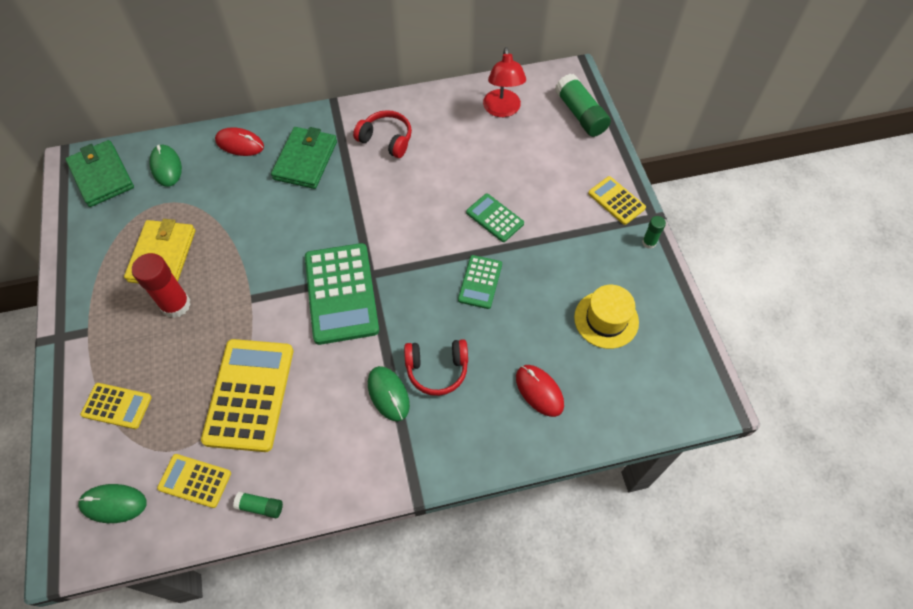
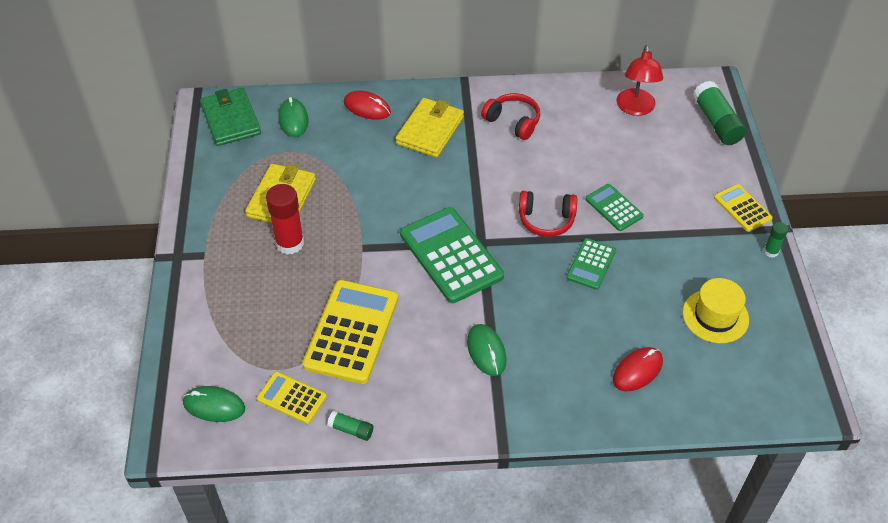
camera: 10 degrees right, 10 degrees down
yellow calculator [80,383,152,429] -> none
green wallet [271,127,337,189] -> yellow wallet [396,98,464,158]
green calculator [305,243,379,345] -> green calculator turned 150 degrees clockwise [400,207,504,303]
red headphones [404,339,468,396] -> red headphones moved to [519,191,577,237]
red mouse [516,365,564,417] -> red mouse turned 75 degrees clockwise [613,347,663,391]

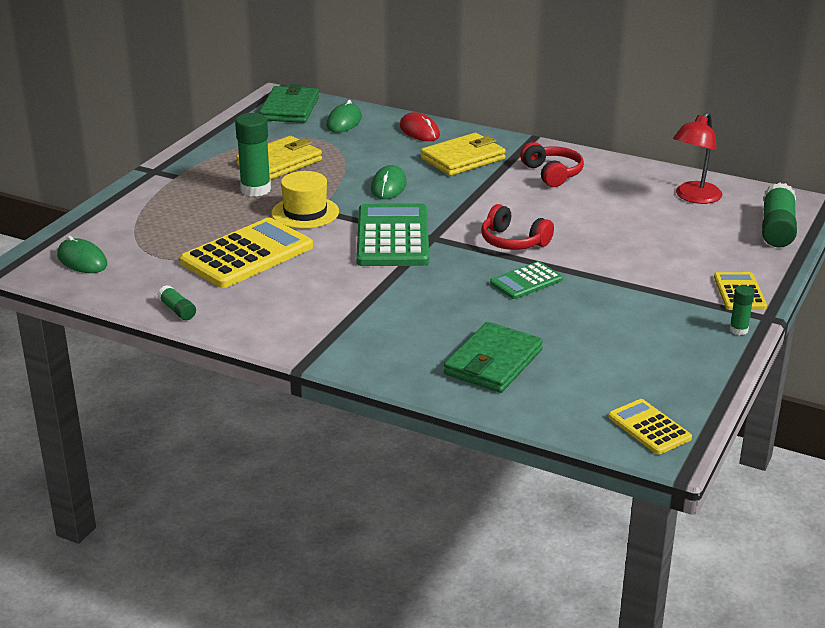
camera: 30 degrees right, 20 degrees down
yellow calculator [257,372,327,424] -> yellow calculator moved to [608,399,692,455]
red glue stick [266,184,304,254] -> green glue stick [235,113,271,197]
green mouse [467,324,506,376] -> green mouse moved to [371,165,407,199]
green calculator [585,184,644,231] -> none
red mouse [613,347,663,391] -> green wallet [444,322,543,393]
yellow hat [683,278,749,343] -> yellow hat moved to [272,171,339,229]

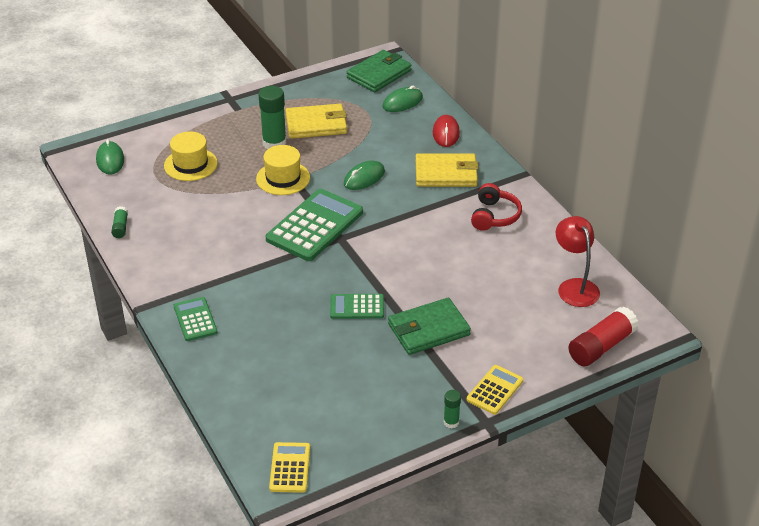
camera: 35 degrees right, 10 degrees up
yellow calculator [180,218,313,288] -> none
green wallet [444,322,543,393] -> green wallet moved to [388,298,471,355]
red headphones [481,204,554,250] -> none
red lamp [673,112,722,204] -> red lamp turned 90 degrees clockwise [556,216,600,307]
green glue stick [762,182,797,247] -> red glue stick [568,306,639,367]
none -> yellow hat [164,132,218,181]
none -> green calculator [174,297,218,341]

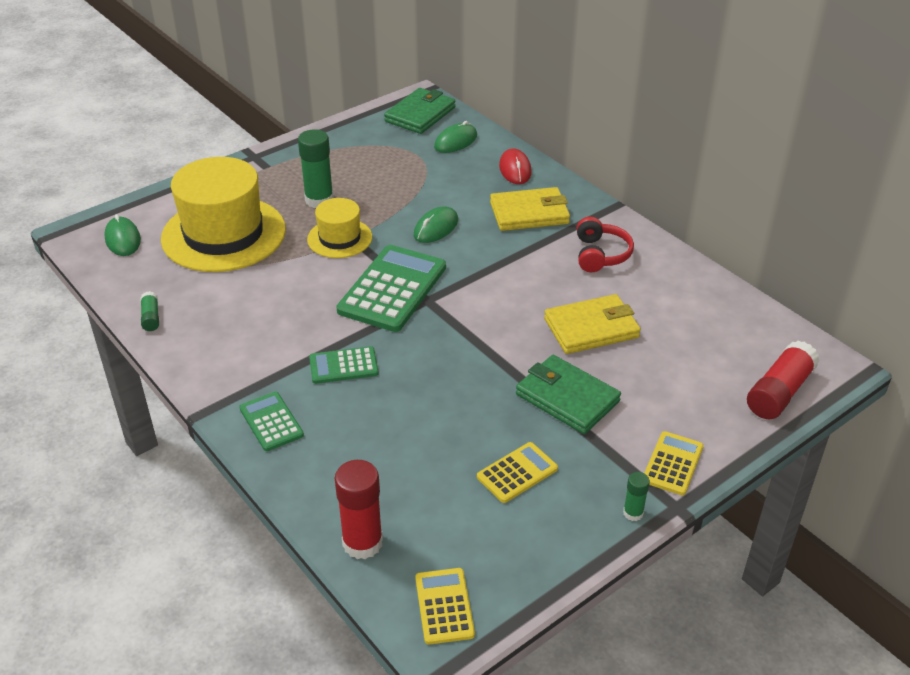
camera: 10 degrees left, 0 degrees up
yellow hat [164,132,218,181] -> yellow hat [161,157,286,272], size x1.90
yellow wallet [285,104,347,139] -> yellow wallet moved to [544,294,641,354]
green calculator [330,294,384,319] -> green calculator moved to [309,346,379,384]
green wallet [388,298,471,355] -> green wallet turned 75 degrees clockwise [516,355,621,434]
red lamp [556,216,600,307] -> none
none -> red glue stick [335,460,383,559]
none -> yellow calculator [477,442,558,503]

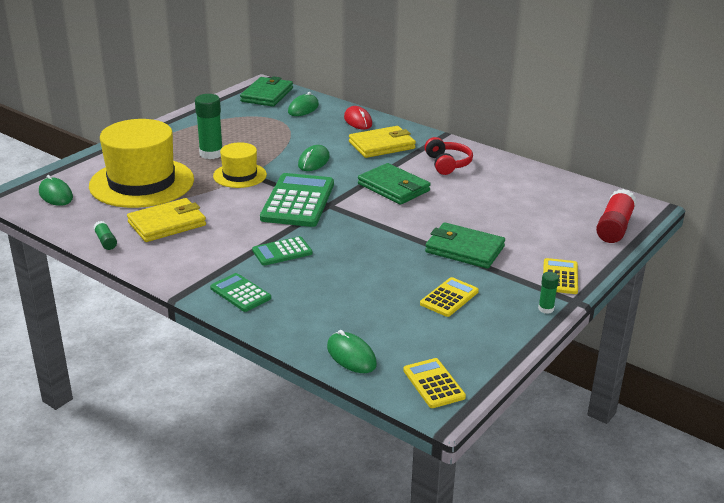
camera: 15 degrees left, 10 degrees down
red glue stick [335,460,383,559] -> green mouse [327,330,377,373]
yellow wallet [544,294,641,354] -> yellow wallet moved to [127,198,206,242]
none -> green wallet [358,163,431,205]

